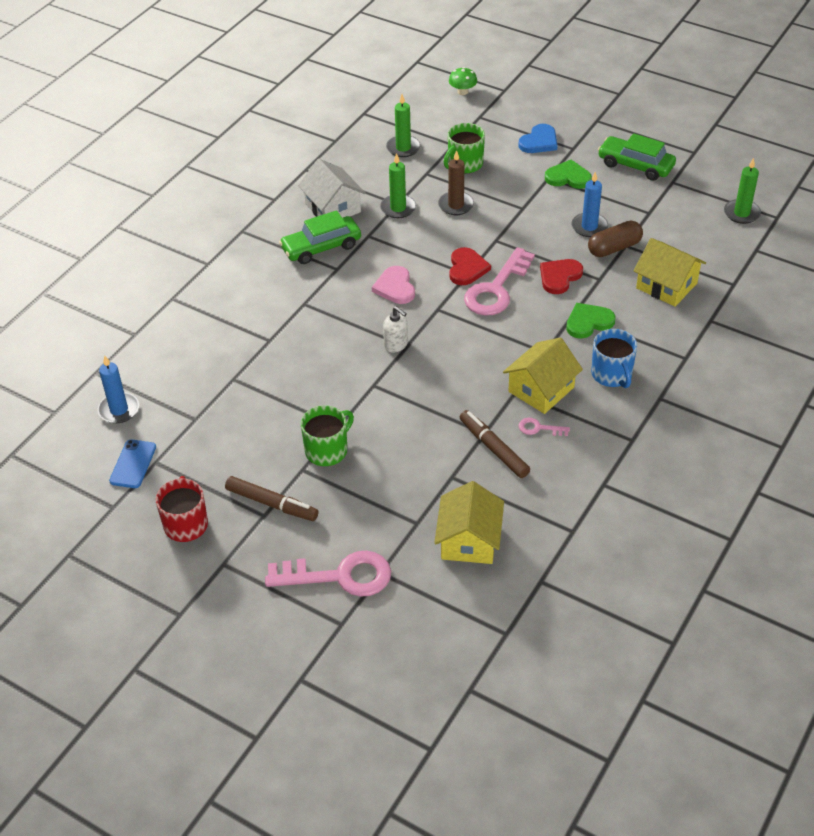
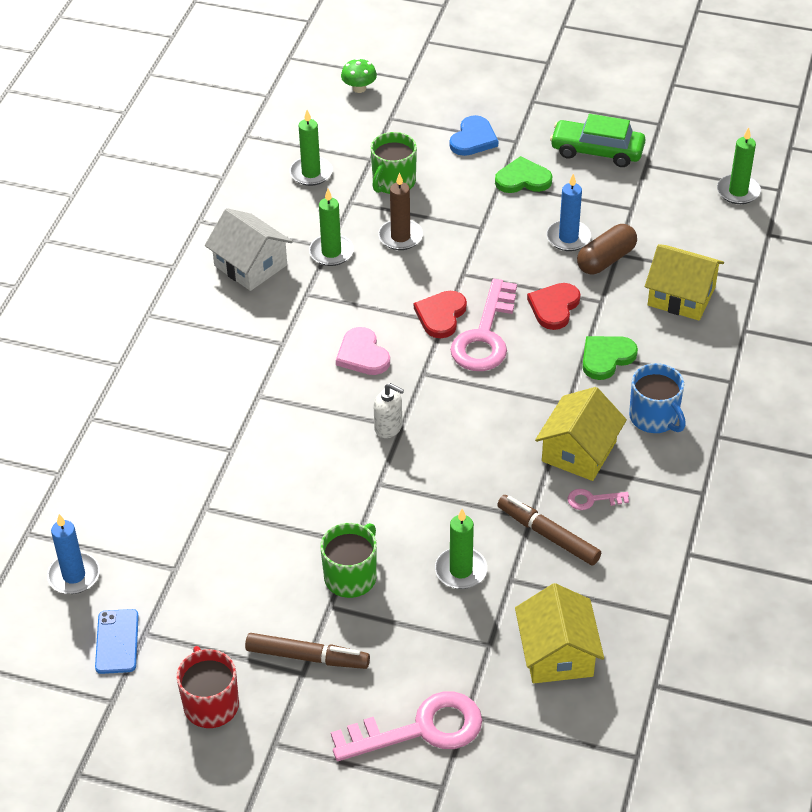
camera: 15 degrees left, 0 degrees up
green car [279,210,361,264] -> none
red heart [449,247,491,285] -> red heart turned 150 degrees counterclockwise [414,291,467,338]
none -> green candle [435,509,487,589]

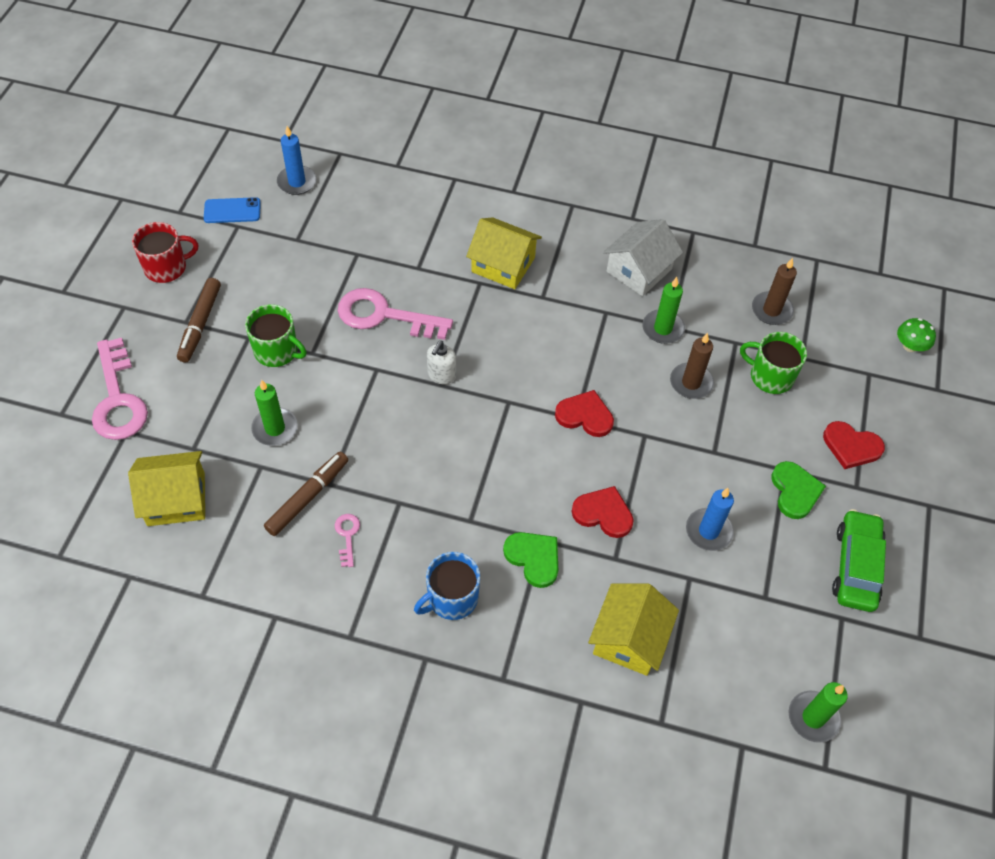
camera: 85 degrees right, 10 degrees up
green candle [289,110,333,186] -> brown candle [752,258,797,325]
pink heart [336,327,390,375] -> none
blue heart [450,115,498,156] -> red heart [823,421,885,469]
pink key [450,279,517,371] -> pink key moved to [338,288,453,340]
yellow house [535,387,627,481] -> yellow house moved to [466,217,542,289]
brown capsule [577,224,637,274] -> none

